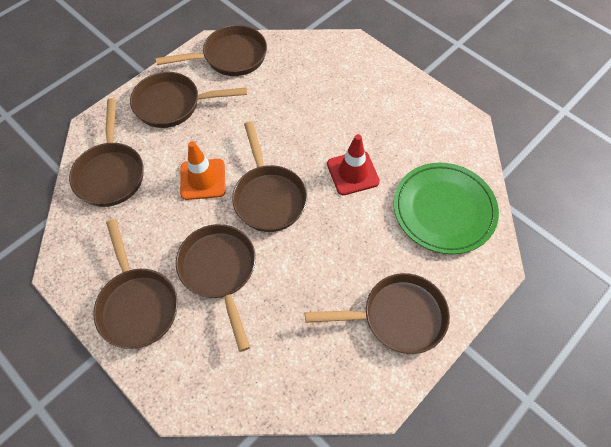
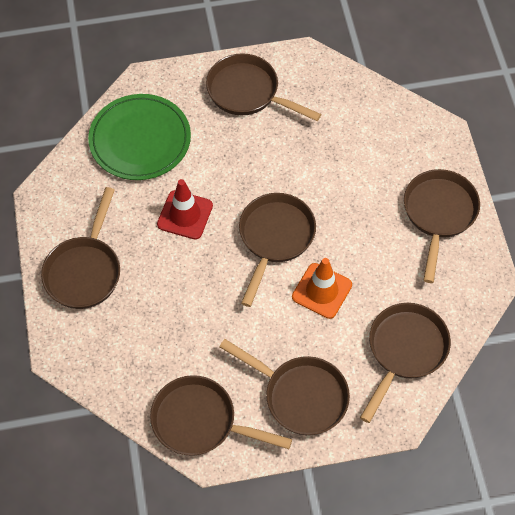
camera: 145 degrees left, 0 degrees up
brown pan [176,224,256,352] -> brown pan moved to [41,187,120,309]

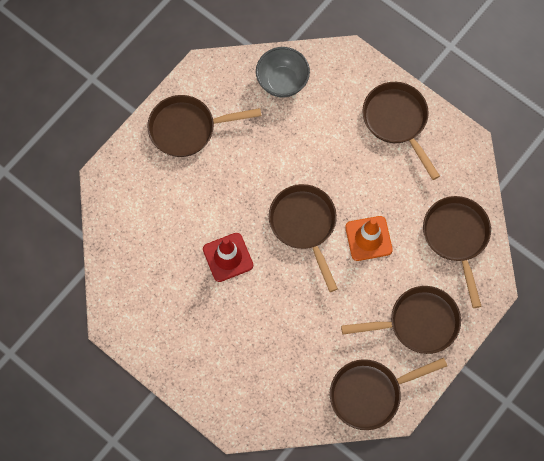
camera: 40 degrees left, 10 degrees up
brown pan [41,187,120,309] -> none
green plate [88,94,191,180] -> none
none -> grey bowl [256,47,310,98]

